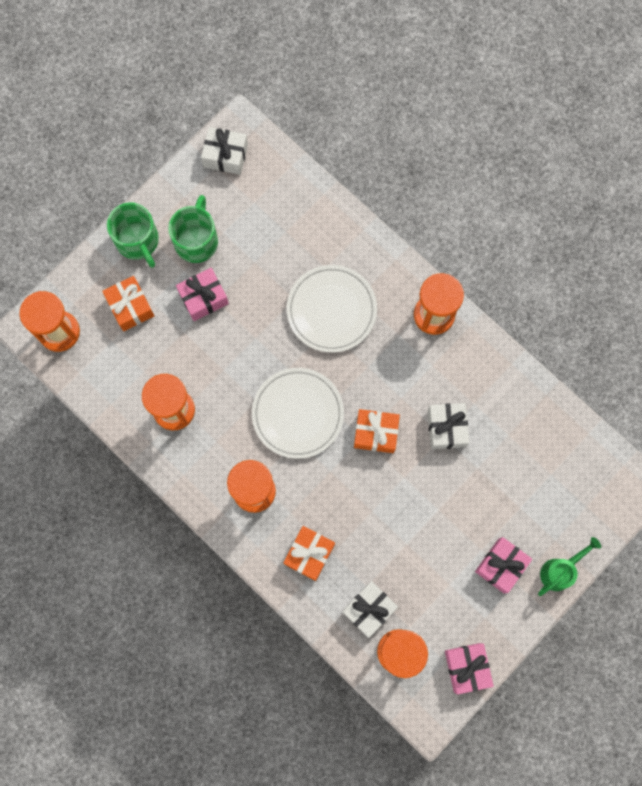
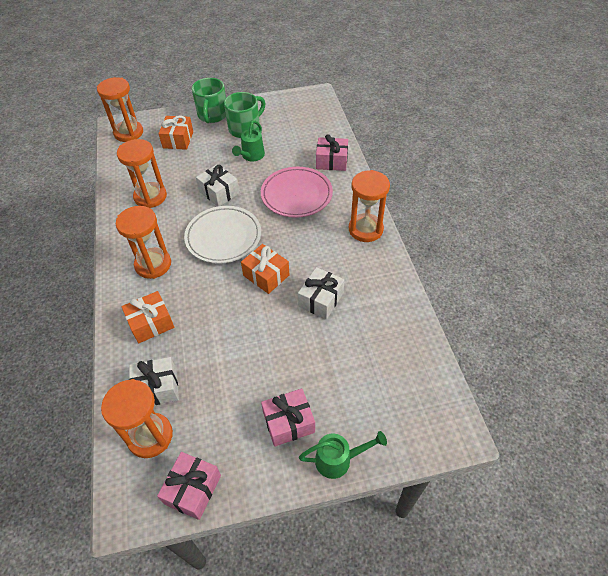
camera: 35 degrees right, 25 degrees down
pink gift [176,268,229,321] -> pink gift moved to [316,134,348,171]
white gift [201,127,248,175] -> white gift moved to [196,164,239,206]
white plate [287,265,377,353] -> pink plate [261,167,333,218]
none -> green watering can [232,120,265,161]

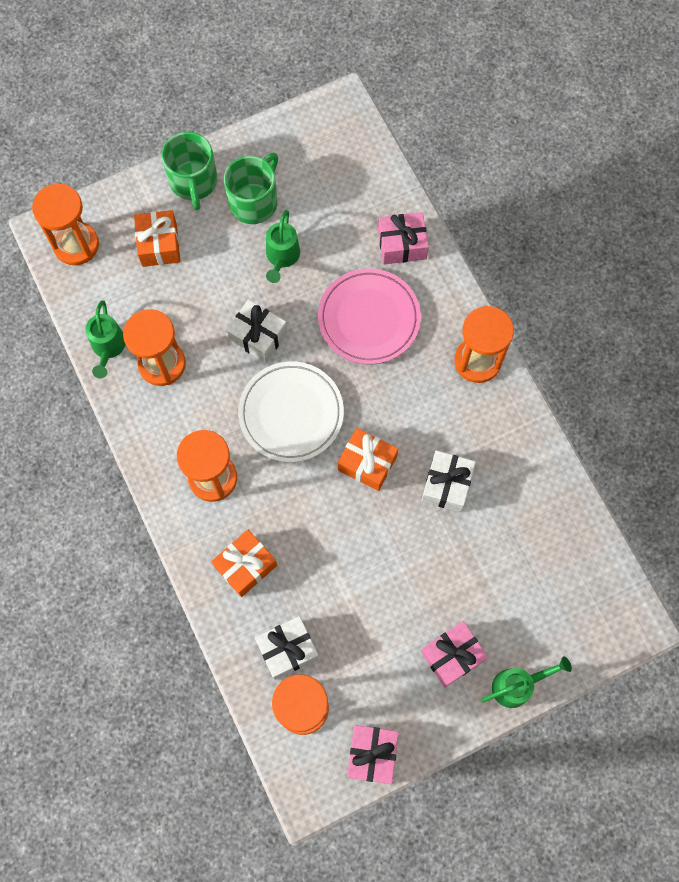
camera: 15 degrees left, 20 degrees up
none -> green watering can [85,300,126,378]

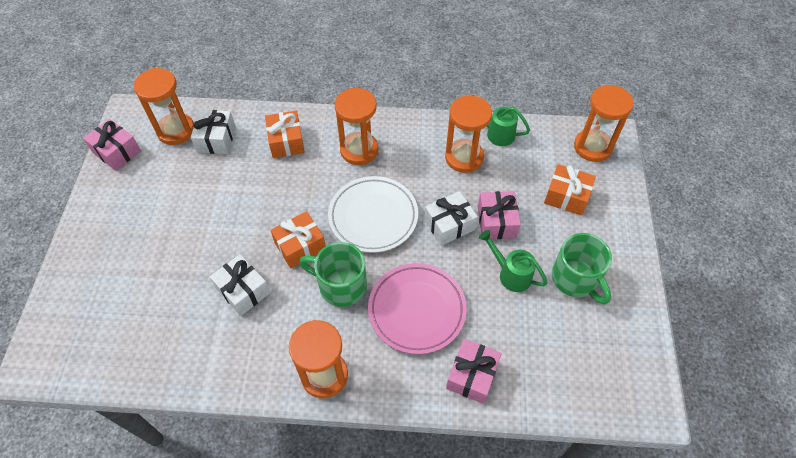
camera: 120 degrees right, 15 degrees down
green mug [162,132,217,210] -> green mug moved to [299,242,367,307]
pink gift [421,621,488,687] -> pink gift moved to [478,191,521,239]
green watering can [481,656,572,708] -> none

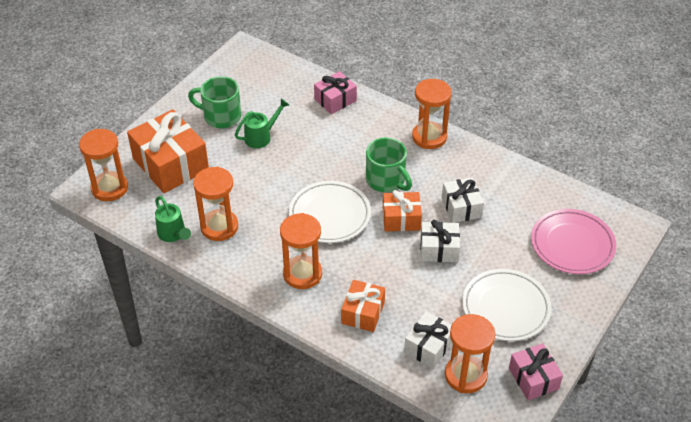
camera: 150 degrees left, 10 degrees down
pink plate [368,263,467,354] -> pink plate moved to [531,209,616,274]
white gift [424,191,478,246] -> white gift moved to [420,220,460,263]
pink gift [478,191,521,239] -> none
green watering can [479,230,548,292] -> green watering can turned 105 degrees counterclockwise [235,99,289,148]
orange gift [544,164,596,216] -> orange gift [127,110,209,193], size x1.77
green mug [552,233,612,305] -> green mug turned 75 degrees counterclockwise [188,76,241,128]
none -> white plate [462,269,552,341]

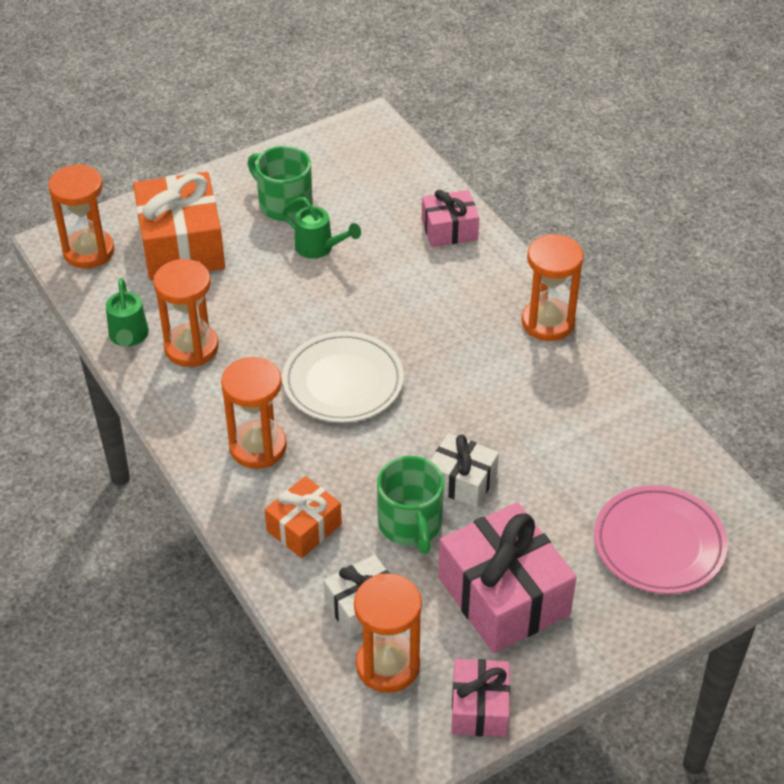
camera: 25 degrees right, 0 degrees up
green watering can [235,99,289,148] -> green watering can turned 45 degrees clockwise [282,197,361,259]
green mug [366,137,412,192] -> green mug moved to [377,456,444,554]
orange gift [383,190,422,232] -> none
white gift [442,177,484,223] -> none
white plate [462,269,552,341] -> pink gift [438,502,577,653]

